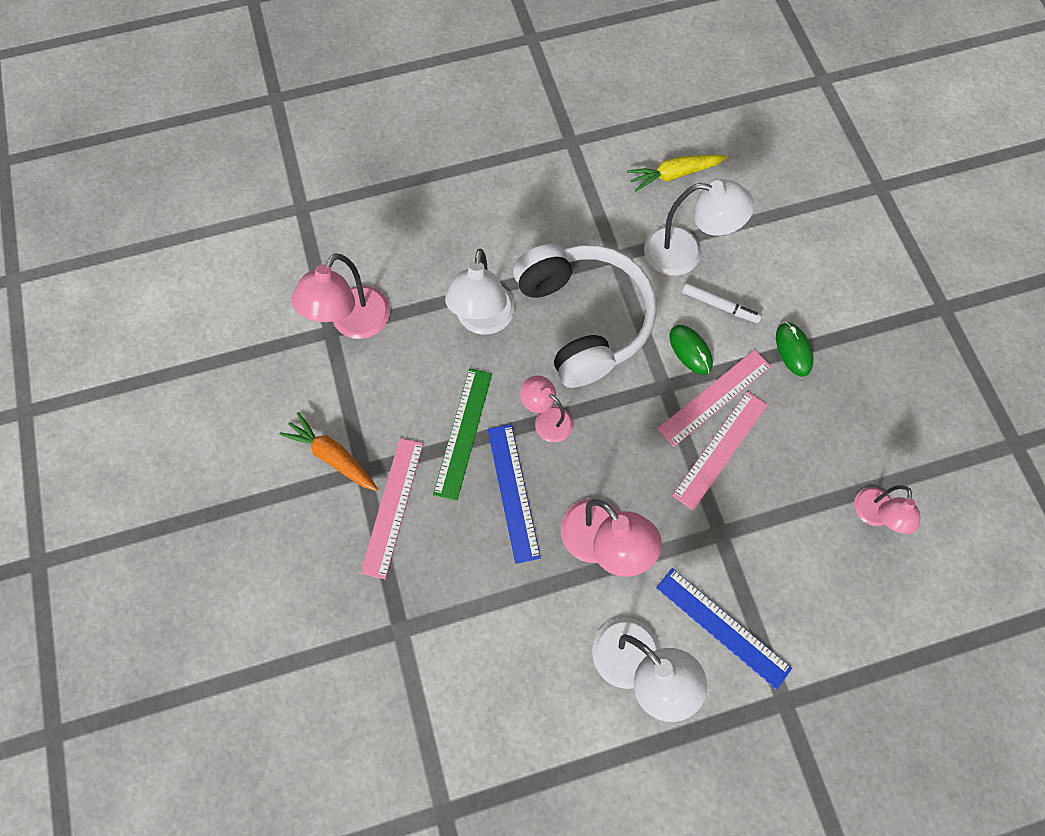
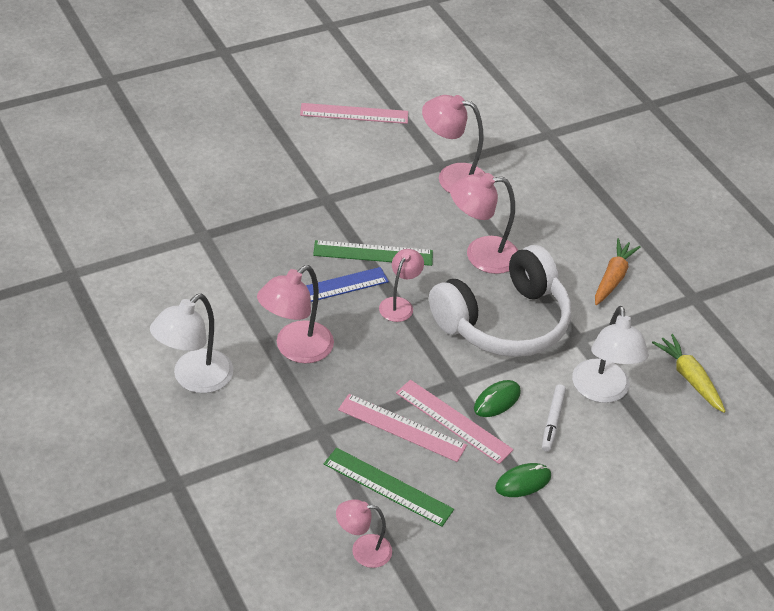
camera: 75 degrees right, 25 degrees down
orange carrot [279,412,378,491] -> orange carrot moved to [595,238,641,305]
pink ruler [360,438,423,579] -> pink ruler moved to [300,103,408,124]
white lamp [445,249,515,335] -> pink lamp [450,173,518,274]
blue ruler [656,568,792,690] -> none
none -> green ruler [324,448,454,527]

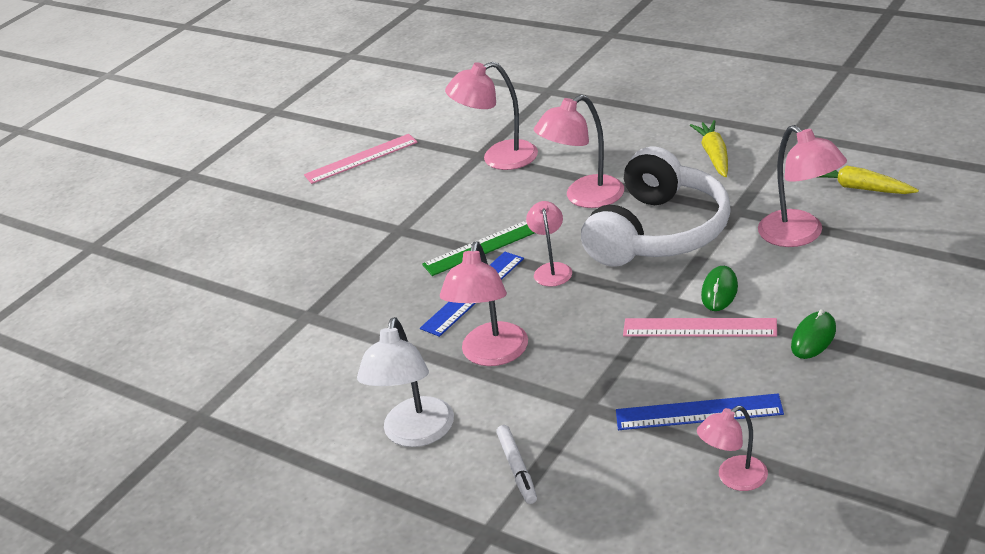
camera: 20 degrees left, 10 degrees down
green ruler [324,448,454,527] -> blue ruler [616,394,784,430]
pink ruler [338,394,467,462] -> none
white marker [542,384,566,452] -> white marker moved to [496,425,537,504]
white lamp [572,306,649,403] -> pink lamp [758,125,847,247]
orange carrot [595,238,641,305] -> yellow carrot [690,120,728,177]

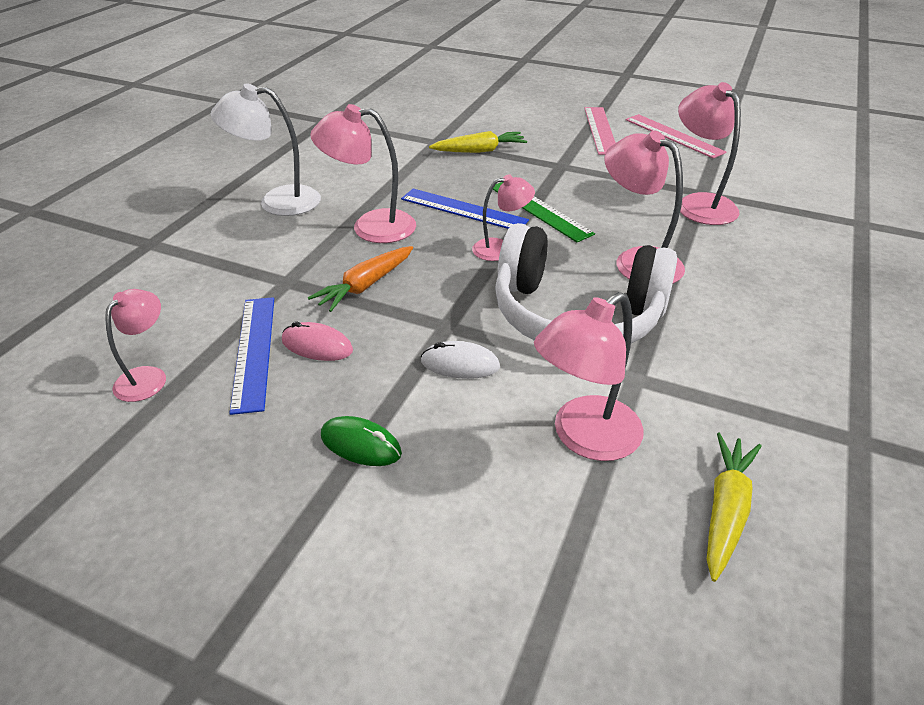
camera: 75 degrees right, 5 degrees up
white marker [496,425,537,504] -> none
pink ruler [623,318,777,337] -> pink ruler moved to [584,107,616,155]
yellow carrot [690,120,728,177] -> yellow carrot moved to [429,131,527,153]
pink lamp [697,406,768,491] -> pink lamp turned 60 degrees clockwise [105,289,166,402]
green mouse [701,266,738,311] -> white mouse [421,341,500,379]
none -> pink mouse [282,322,353,361]
none -> orange carrot [308,246,413,312]

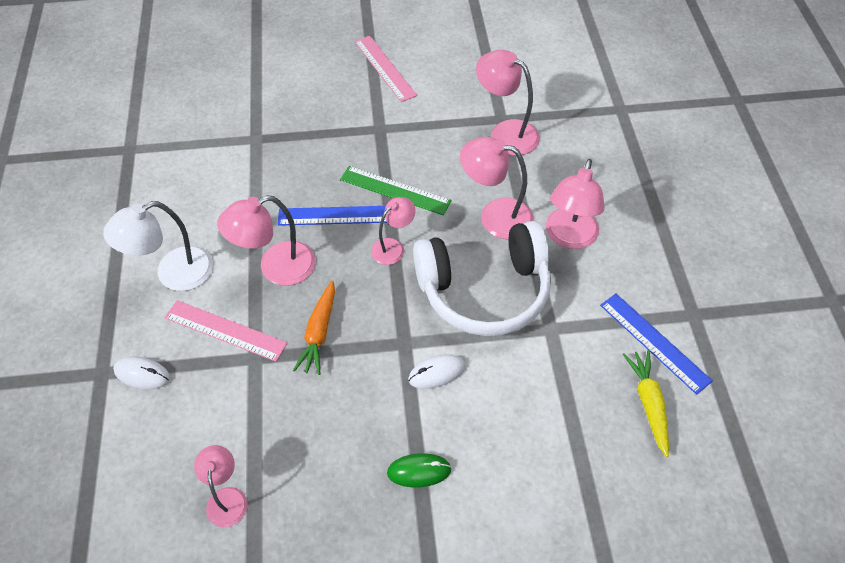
camera: 30 degrees left, 15 degrees up
blue ruler [229,297,274,415] -> blue ruler moved to [600,293,713,395]
pink mouse [282,322,353,361] -> none
yellow carrot [429,131,527,153] -> none
pink lamp [534,292,644,461] -> pink lamp moved to [546,159,605,249]
pink ruler [626,114,726,159] -> pink ruler moved to [165,300,287,362]
none -> white mouse [113,356,170,389]

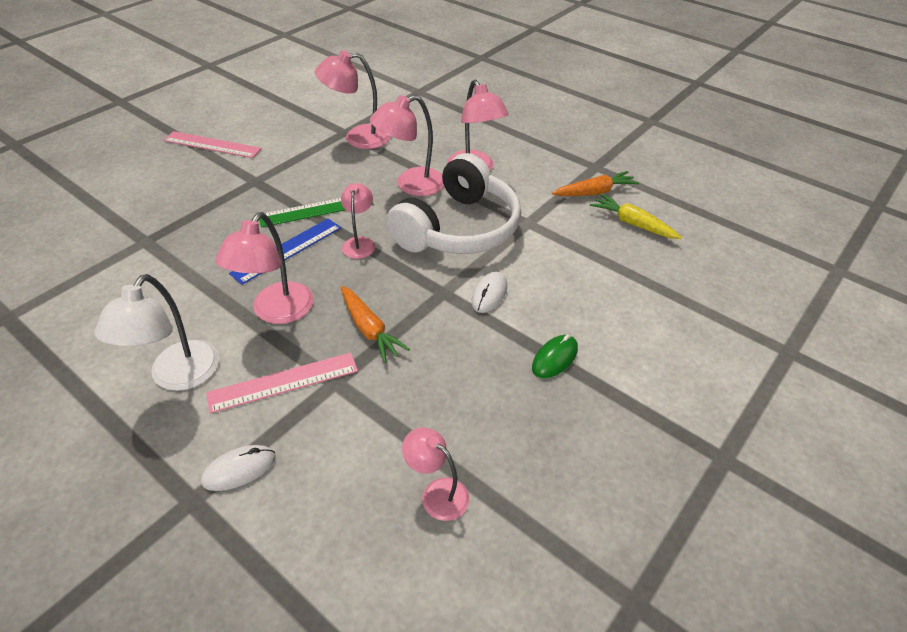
camera: 45 degrees left, 10 degrees down
blue ruler [600,293,713,395] -> orange carrot [552,171,639,196]

